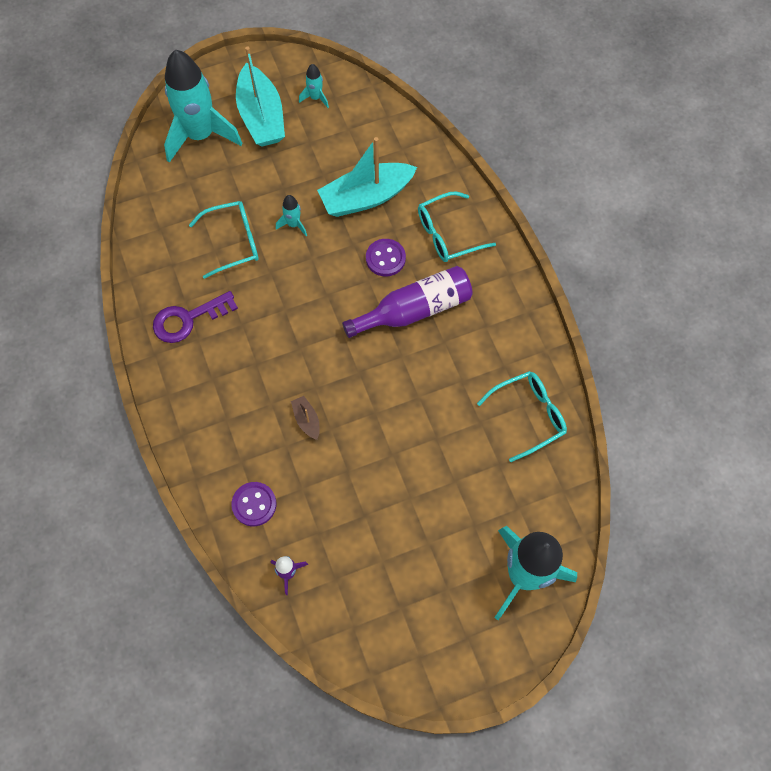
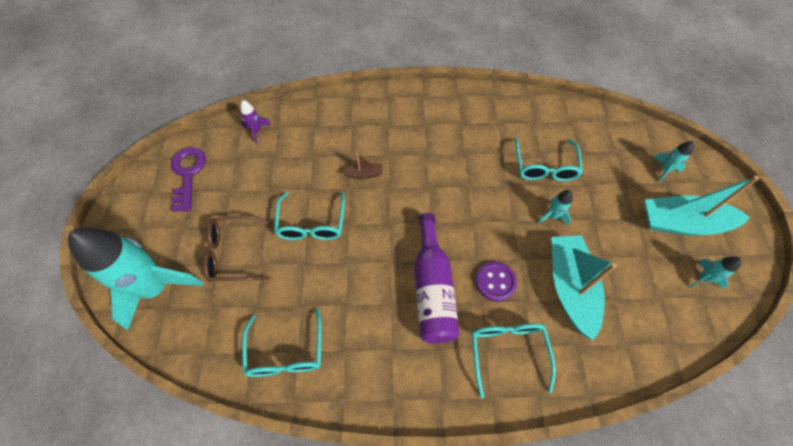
camera: 110 degrees right, 5 degrees down
purple key [153,291,238,343] -> purple key moved to [171,147,206,212]
turquoise rocket [164,49,242,163] -> turquoise rocket [654,141,694,182], size x0.41
purple button [231,482,276,526] -> none
none -> brown glasses [203,215,272,282]
none -> turquoise glasses [274,192,345,240]

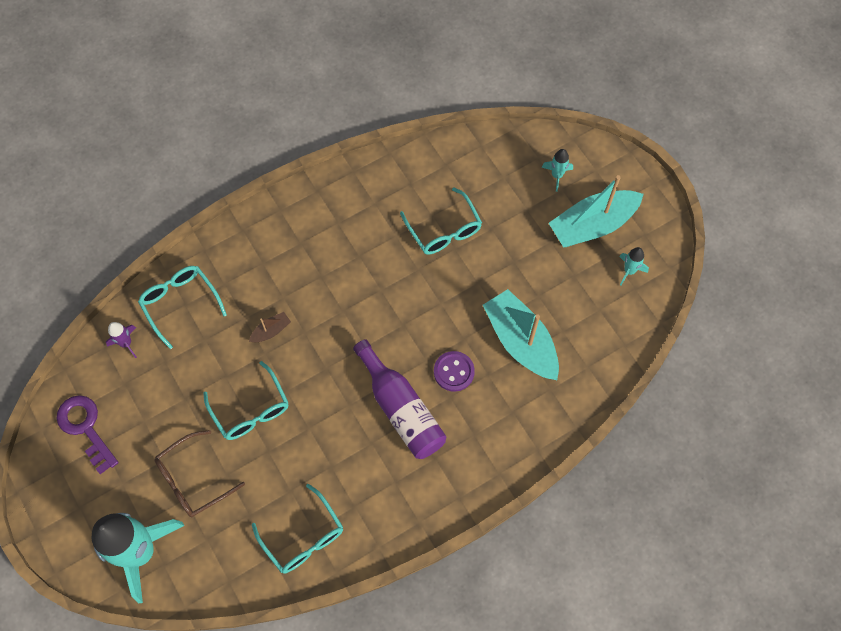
camera: 30 degrees left, 5 degrees up
turquoise glasses [472,323,556,398] -> turquoise glasses moved to [138,266,227,349]
turquoise rocket [538,190,573,225] -> none

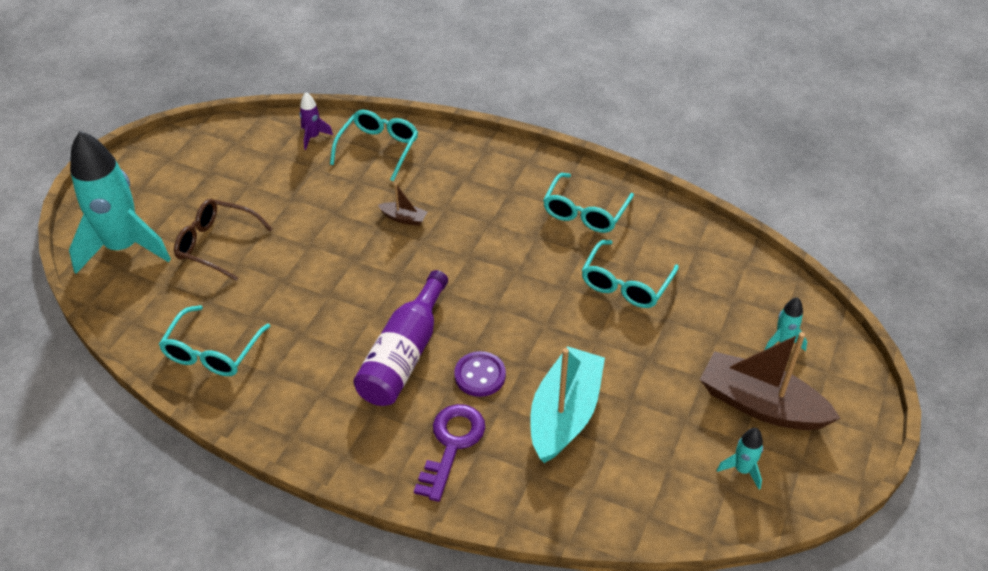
camera: 55 degrees right, 20 degrees down
purple key [56,395,119,474] -> purple key moved to [414,404,485,502]
turquoise glasses [203,361,289,440] -> turquoise glasses moved to [543,173,634,233]
turquoise boat [549,175,644,247] -> brown boat [700,332,841,430]

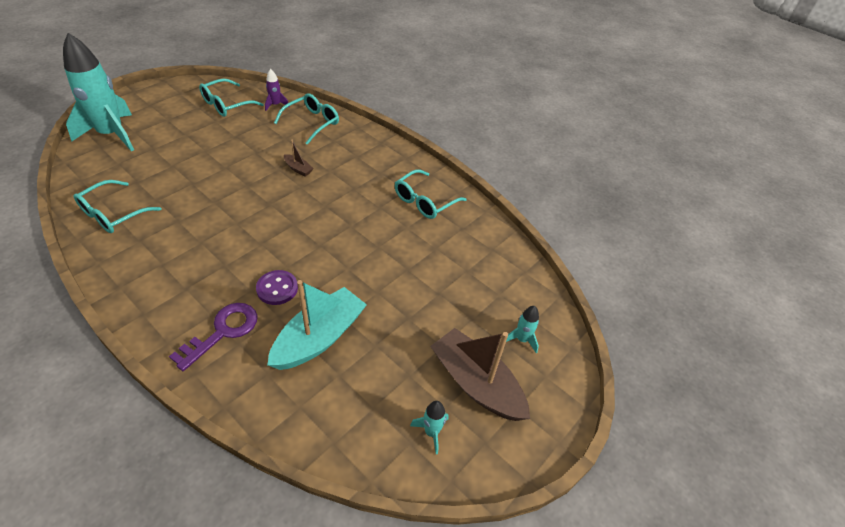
camera: 15 degrees right, 0 degrees up
brown glasses [174,199,272,281] -> none
purple bottle [353,270,448,406] -> none
turquoise glasses [582,240,679,308] -> turquoise glasses moved to [199,79,264,117]

